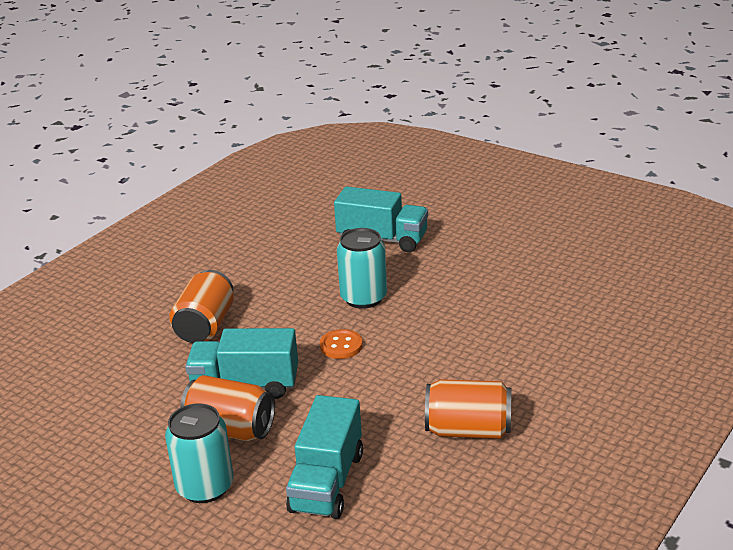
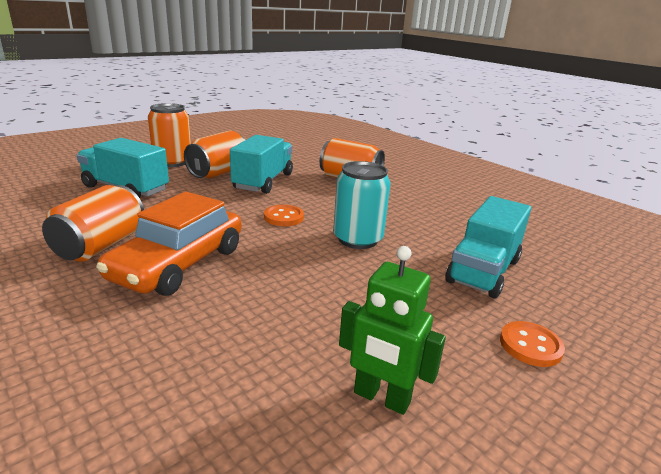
camera: 100 degrees right, 5 degrees down
turquoise can [165,403,234,503] -> orange can [148,103,191,167]
none -> orange car [96,191,241,296]
none -> green robot [339,246,446,415]
none -> orange button [500,321,565,367]

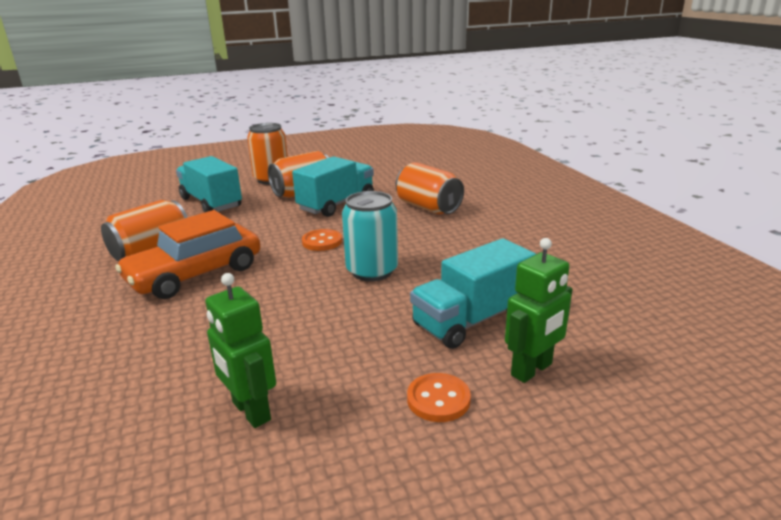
camera: 25 degrees right, 0 degrees up
none -> green robot [505,238,573,383]

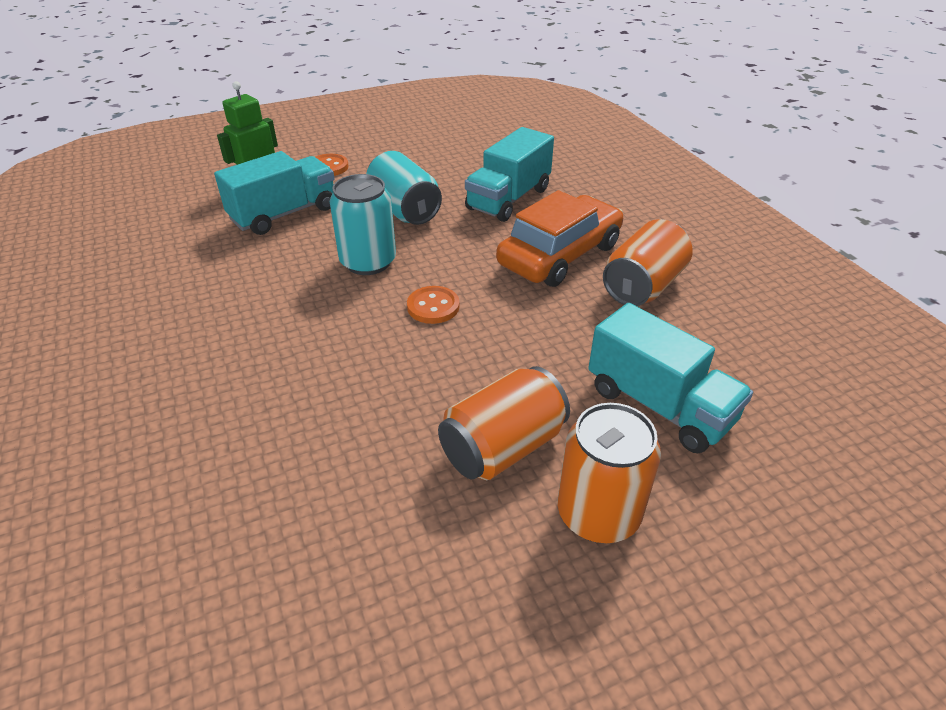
camera: 175 degrees right, 15 degrees up
green robot [205,273,276,428] -> none
turquoise truck [292,156,374,217] -> turquoise truck moved to [465,127,554,222]
orange can [395,162,464,215] -> none
none -> turquoise can [366,151,442,225]

